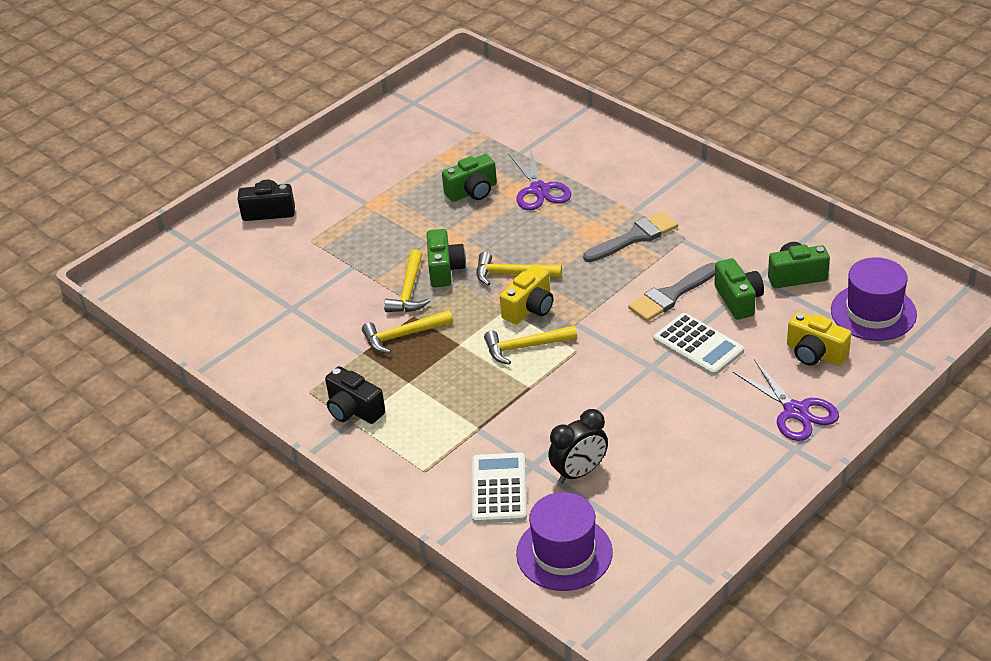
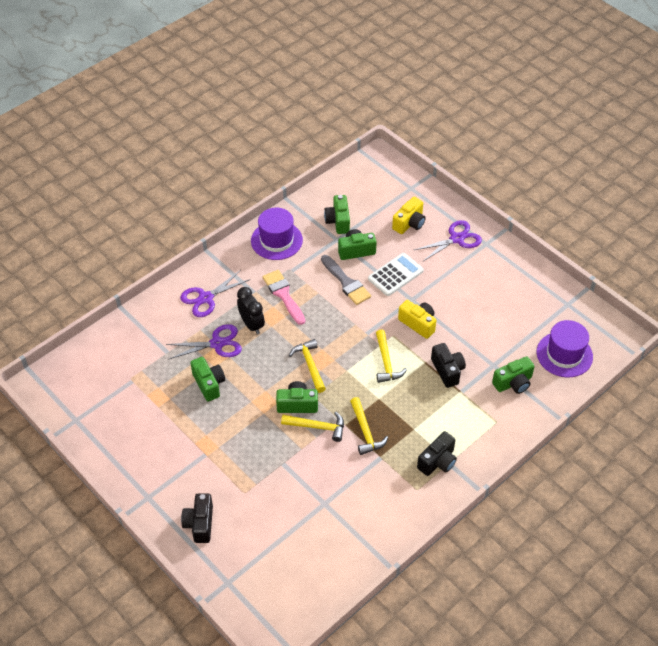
camera: 90 degrees left, 10 degrees up
white calculator [472,453,527,524] -> green camera [492,356,535,394]
yellow hammer [476,252,562,286] -> yellow hammer turned 150 degrees clockwise [289,339,326,393]
yellow camera [500,265,553,325] -> yellow camera moved to [398,300,436,339]
black clock [548,409,608,483] -> black clock moved to [237,287,265,335]
grey brush [583,211,678,262] -> pink brush [262,270,305,325]
purple hat [831,257,917,341] -> purple hat moved to [251,208,303,260]
none -> purple scissors [180,270,251,317]
none -> black camera [431,343,466,388]

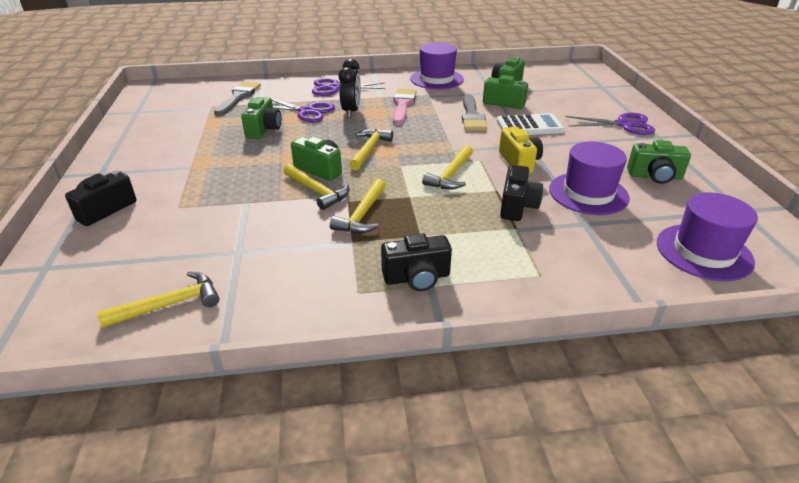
camera: 35 degrees right, 15 degrees down
yellow camera [392,197,426,234] -> none
green camera [492,356,535,394] -> green camera moved to [627,140,691,184]
none -> yellow hammer [97,271,219,328]
none -> grey brush [214,82,261,116]
none -> purple hat [549,142,630,215]

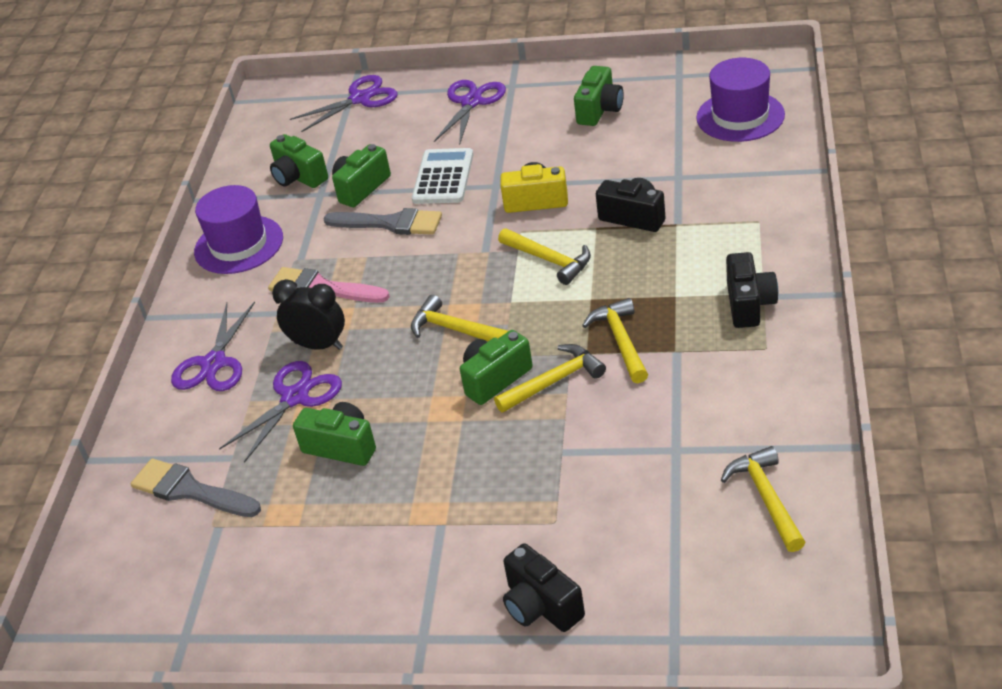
camera: 70 degrees left, 5 degrees up
yellow hammer [330,179,386,233] -> yellow hammer turned 135 degrees counterclockwise [582,298,648,383]
purple hat [549,142,630,215] -> none
none -> purple scissors [290,75,398,132]

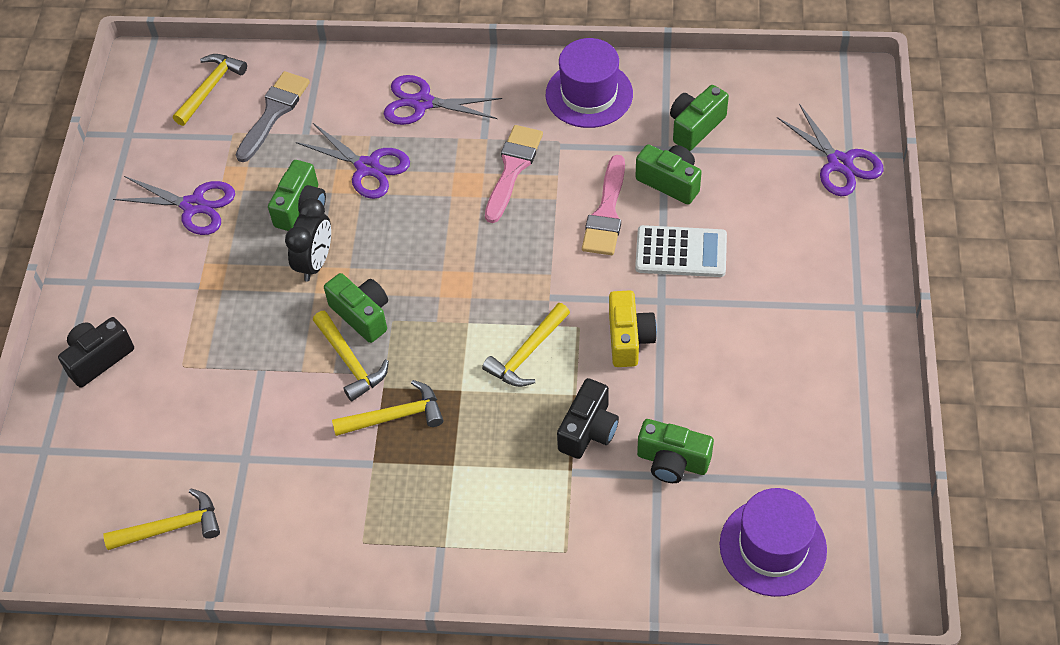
camera: 85 degrees right, 15 degrees up
black clock [272,279,345,350] -> black clock moved to [285,198,331,282]
grey brush [323,208,442,235] -> pink brush [582,155,625,255]
yellow hammer [411,295,508,341] -> yellow hammer moved to [173,54,247,126]
purple scissors [434,80,506,146] -> purple scissors moved to [113,176,235,235]
green camera [574,66,624,126] -> green camera moved to [637,419,714,483]
black camera [726,252,778,328] -> none

